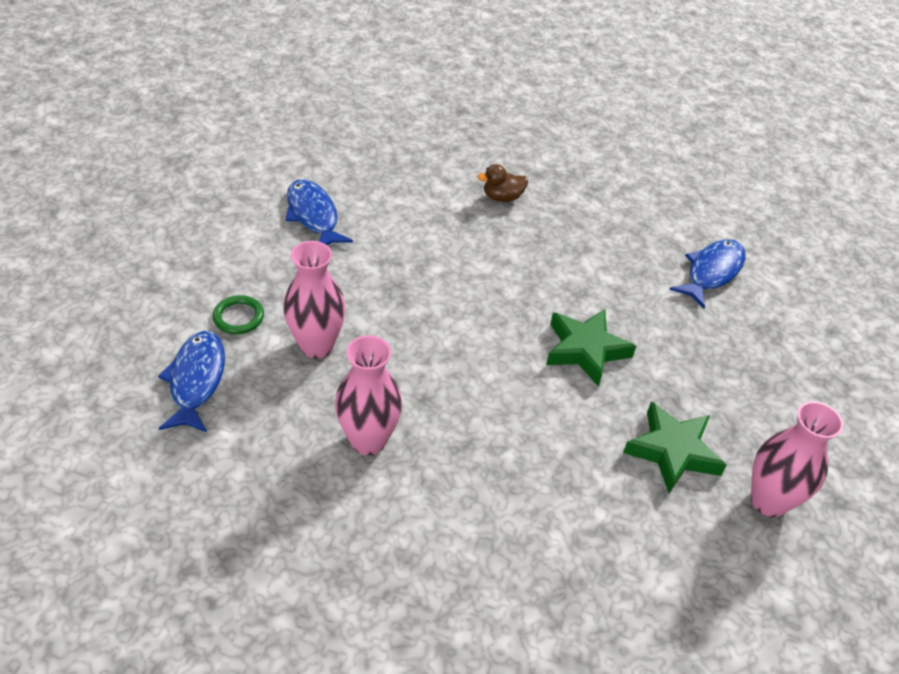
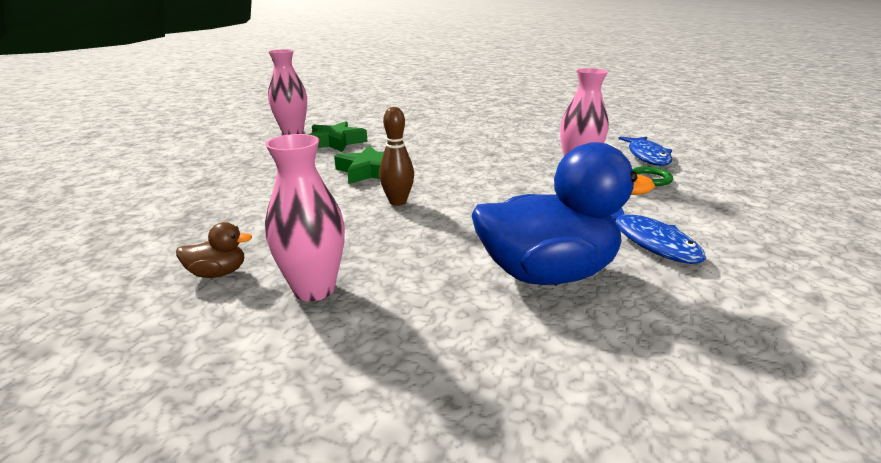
camera: 175 degrees left, 20 degrees down
pink vase [335,335,402,455] -> pink vase moved to [265,134,345,301]
brown duck [478,164,528,202] -> brown duck moved to [176,222,252,278]
blue fish [669,239,745,309] -> none
none -> brown bowling pin [379,107,414,206]
none -> blue duck [472,142,655,285]

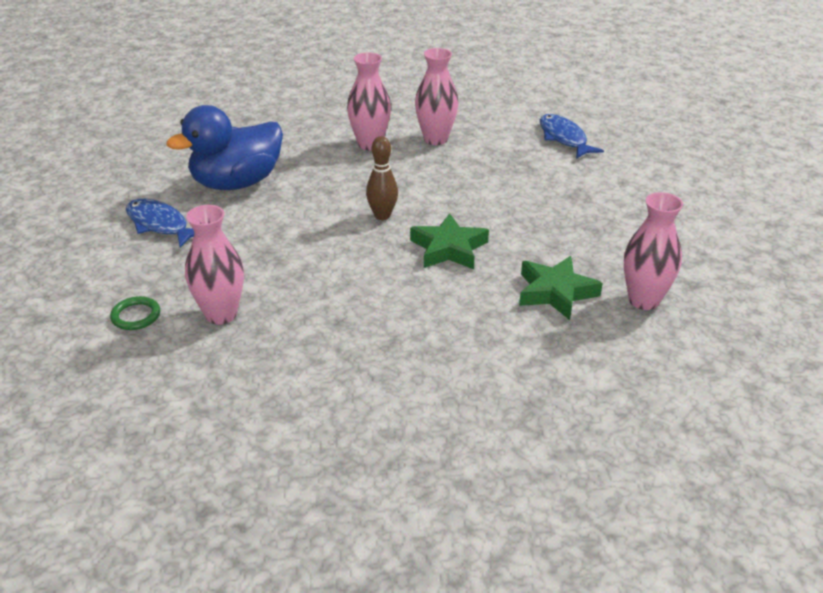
camera: 155 degrees right, 10 degrees up
brown duck [176,222,252,278] -> pink vase [415,48,459,145]
blue fish [618,137,672,166] -> blue fish moved to [540,114,604,159]

